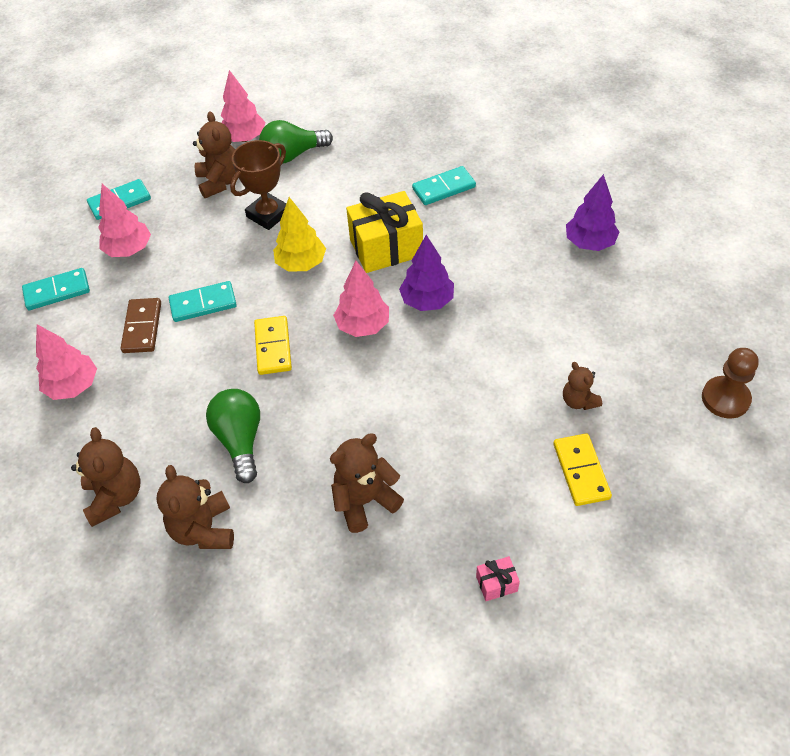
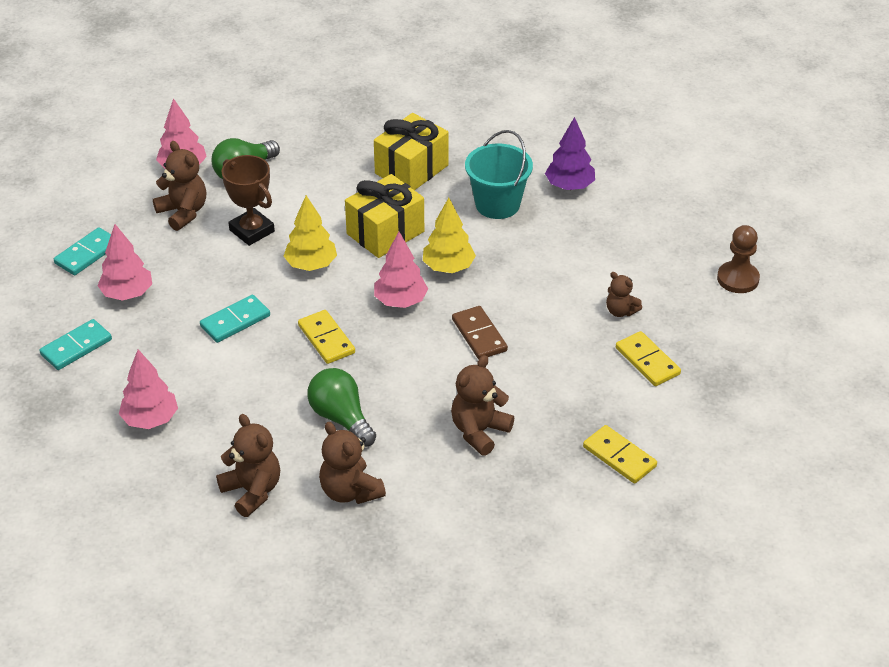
camera: 25 degrees left, 10 degrees down
brown domino [121,298,161,353] -> brown domino moved to [452,306,508,359]
brown trophy [230,140,287,230] -> brown trophy turned 60 degrees counterclockwise [221,155,275,246]
purple tree [399,235,454,311] -> yellow tree [423,198,476,273]
turquoise domino [412,166,476,205] -> yellow gift [374,113,449,190]
pink gift [476,556,520,601] -> yellow domino [583,425,657,483]
none -> turquoise bucket [465,130,533,219]

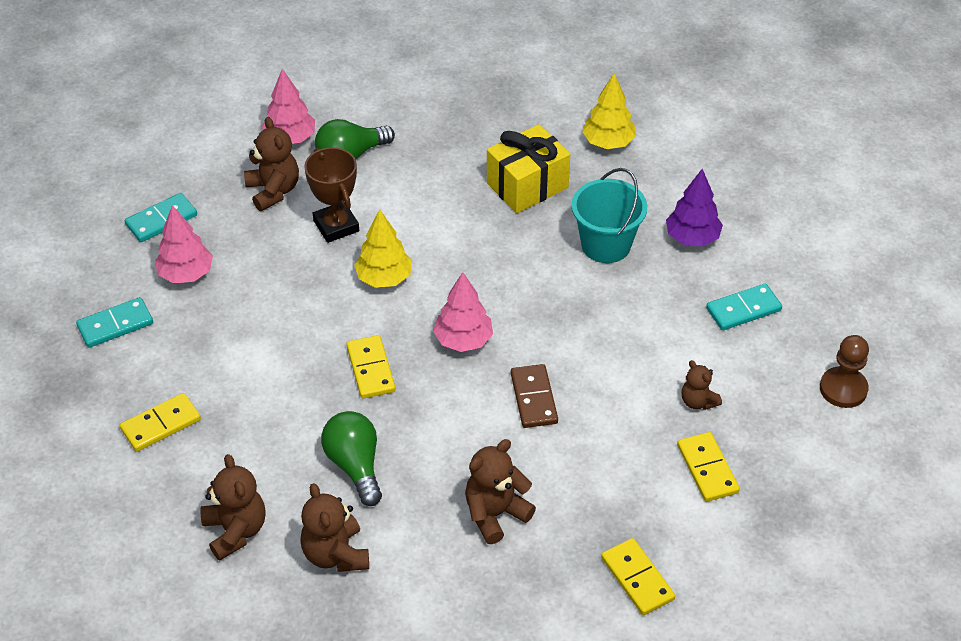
camera: 15 degrees right, 5 degrees up
pink tree [119,350,178,429] -> yellow domino [120,393,201,452]
turquoise domino [200,294,270,343] -> turquoise domino moved to [706,283,782,330]
yellow gift [345,174,424,258] -> none
yellow tree [423,198,476,273] -> yellow tree moved to [582,73,636,149]

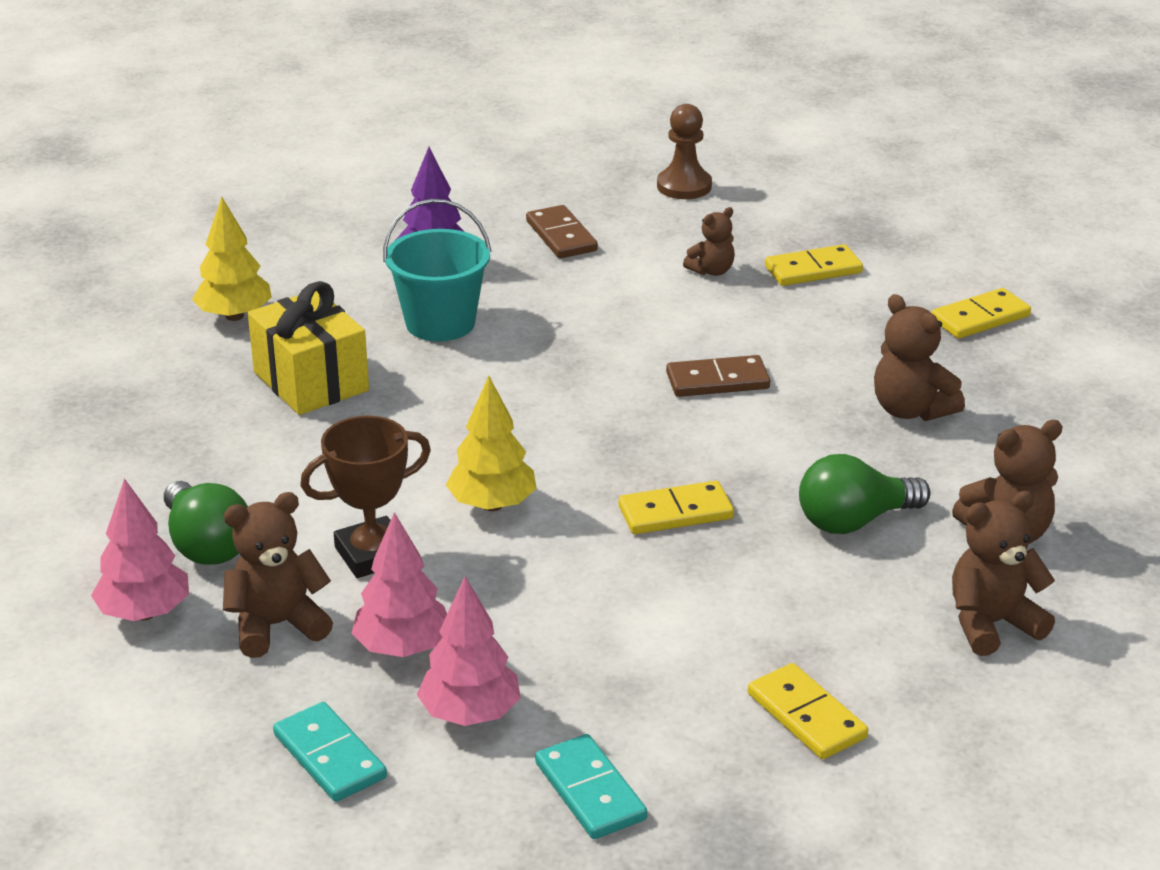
camera: 90 degrees left, 15 degrees down
pink tree [433,272,493,352] -> pink tree moved to [352,512,447,657]
turquoise domino [706,283,782,330] -> brown domino [526,205,598,258]

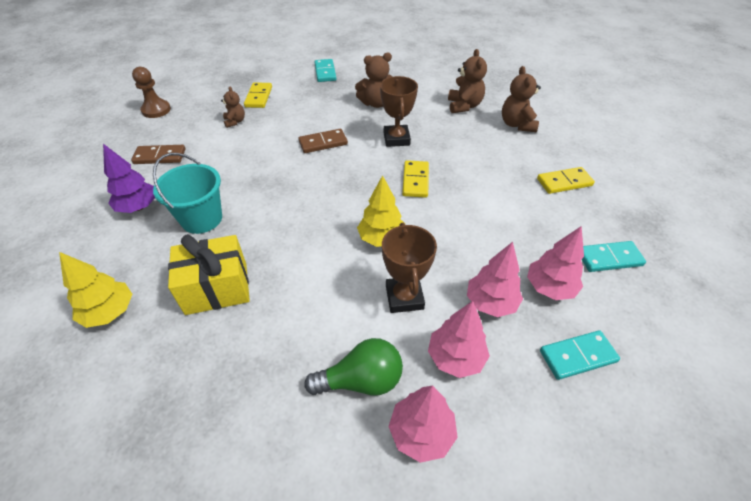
camera: 70 degrees left, 15 degrees up
brown teddy bear [223,492,333,658] -> pink tree [428,301,490,378]
brown domino [666,355,770,397] -> brown domino turned 60 degrees clockwise [298,129,348,153]
green light bulb [799,454,931,534] -> none
yellow domino [931,288,1031,339] -> turquoise domino [314,59,336,82]
none -> brown trophy [380,76,418,147]

